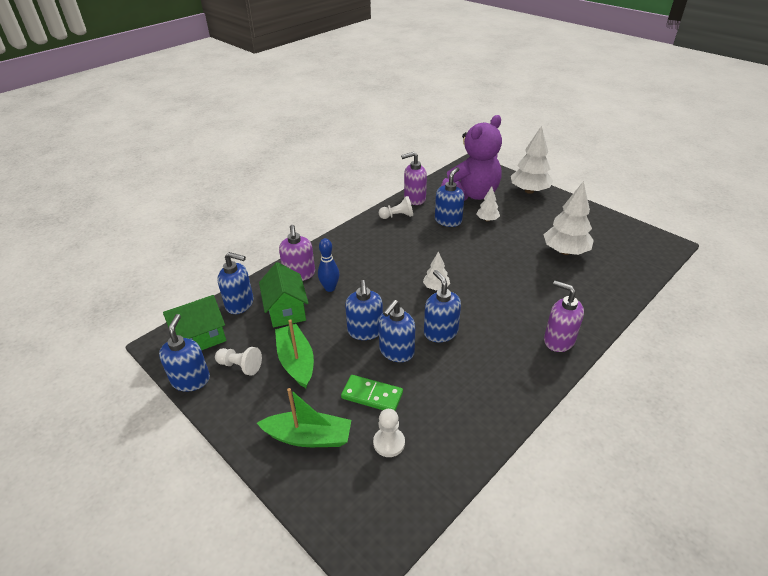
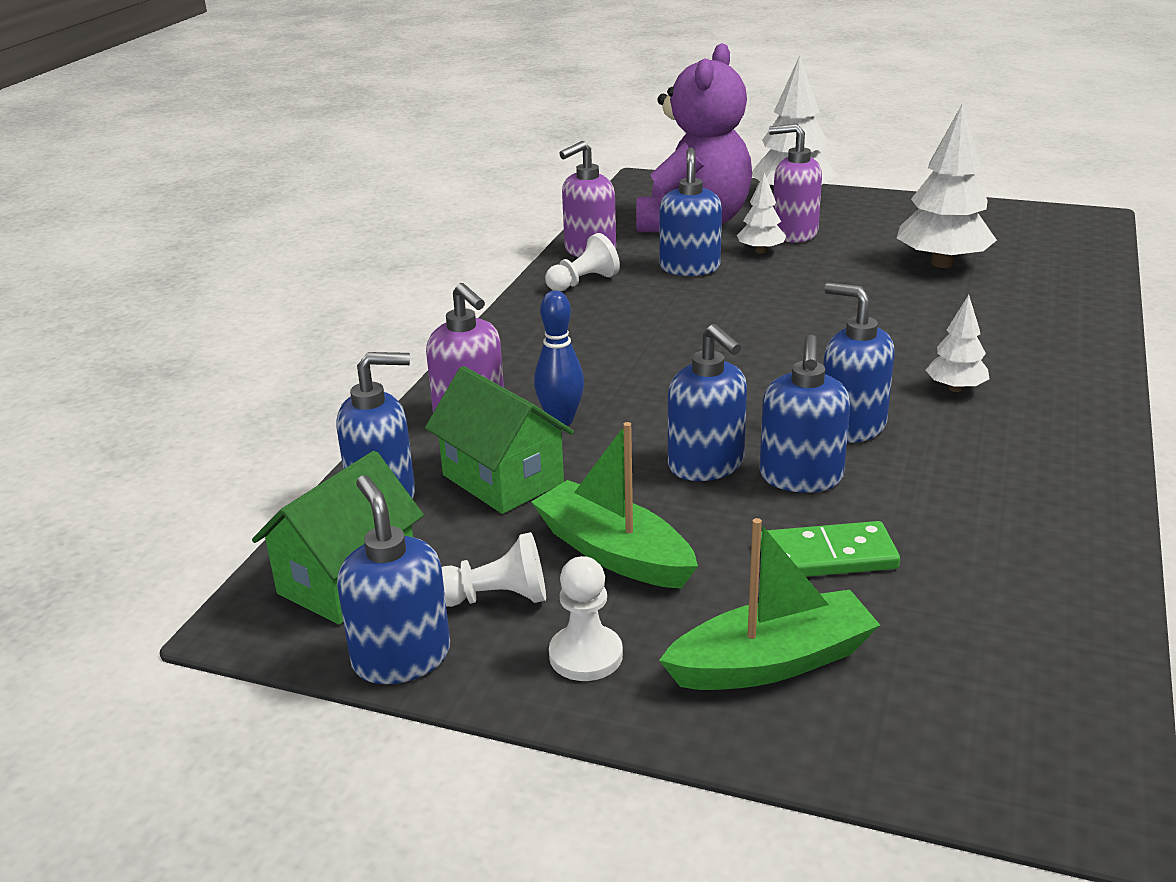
camera: 25 degrees left, 10 degrees down
white pawn [373,409,405,457] -> white pawn moved to [549,556,623,681]
white tree [423,251,450,290] -> white tree moved to [926,295,989,392]
purple soap dispenser [544,281,584,352] -> purple soap dispenser moved to [769,123,822,242]

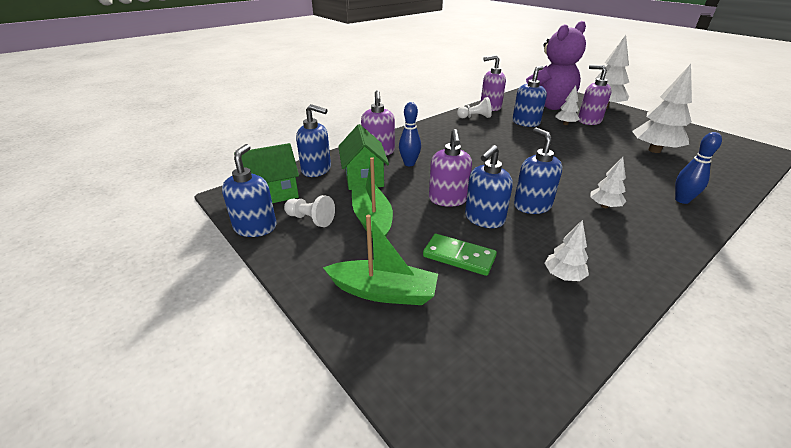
camera: 30 degrees right, 5 degrees up
white pawn [549,556,623,681] -> none
blue soap dispenser [668,324,747,481] -> purple soap dispenser [429,129,472,207]
none -> white tree [545,220,589,281]
none -> blue bowling pin [675,132,722,204]

